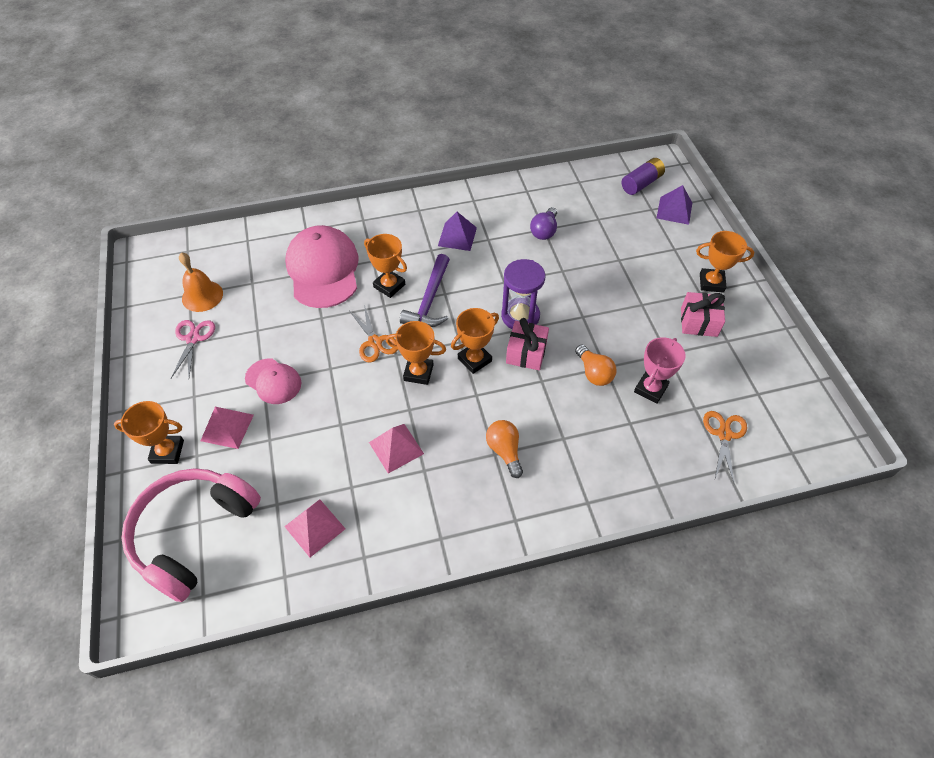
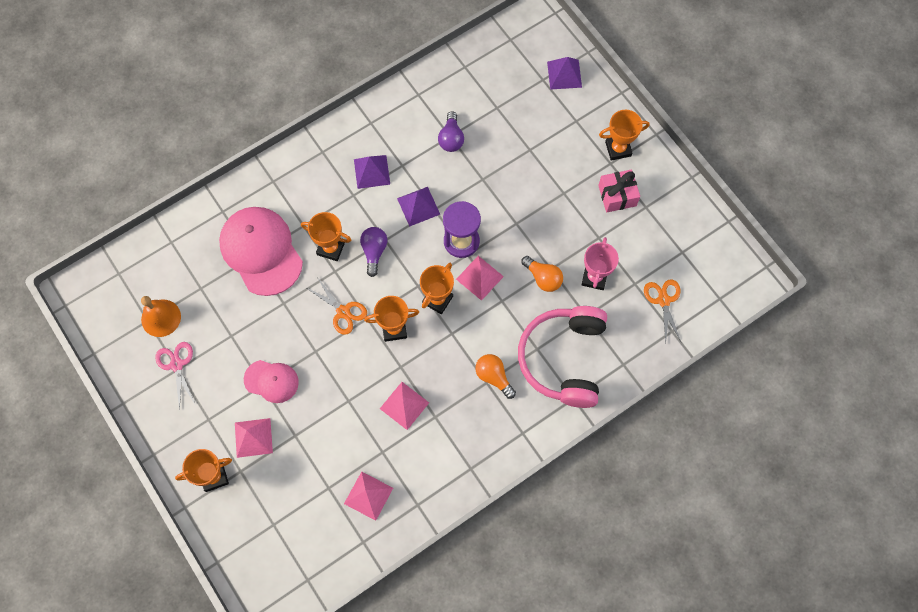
camera: 20 degrees left, 15 degrees up
pink headphones [121,468,261,602] -> pink headphones moved to [518,306,607,408]
purple hammer [400,254,450,327] -> purple light bulb [360,227,387,277]
pink gift [506,318,549,370] -> pink pyramid [456,256,504,301]
purple battery [622,158,665,195] -> none
none -> purple pyramid [397,187,440,227]

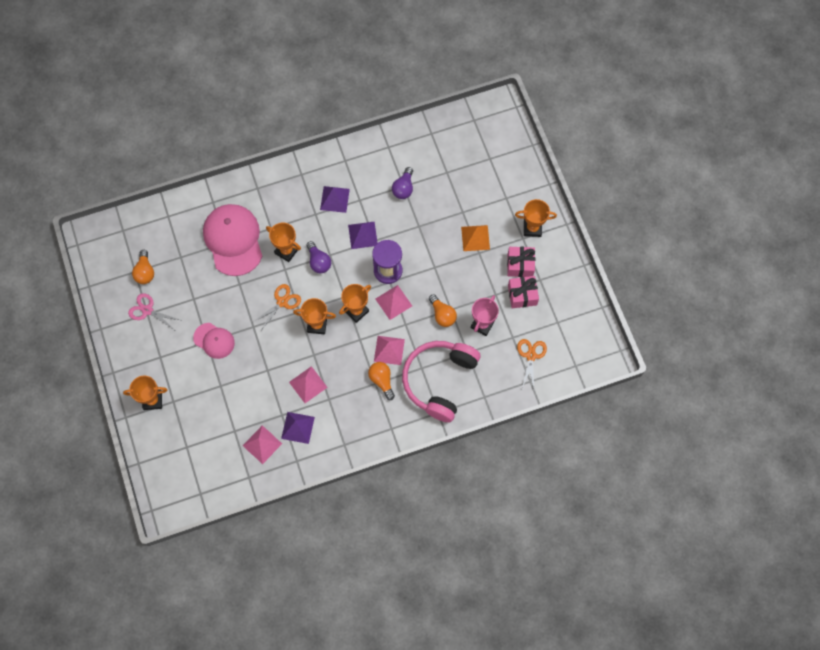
camera: 15 degrees right, 0 degrees up
orange bell [141,296,181,337] -> orange light bulb [132,250,154,284]
pink scissors [155,342,195,411] -> pink scissors turned 60 degrees counterclockwise [128,293,180,330]
pink pyramid [235,418,273,458] -> pink pyramid moved to [374,336,405,365]
orange scissors [307,277,367,335] -> orange scissors turned 105 degrees counterclockwise [253,284,301,329]
purple light bulb [360,227,387,277] -> purple light bulb turned 135 degrees clockwise [306,241,331,273]
purple pyramid [547,57,582,90] -> purple pyramid moved to [281,412,315,444]
none -> orange pyramid [461,225,490,251]
none -> pink gift [508,276,539,308]

